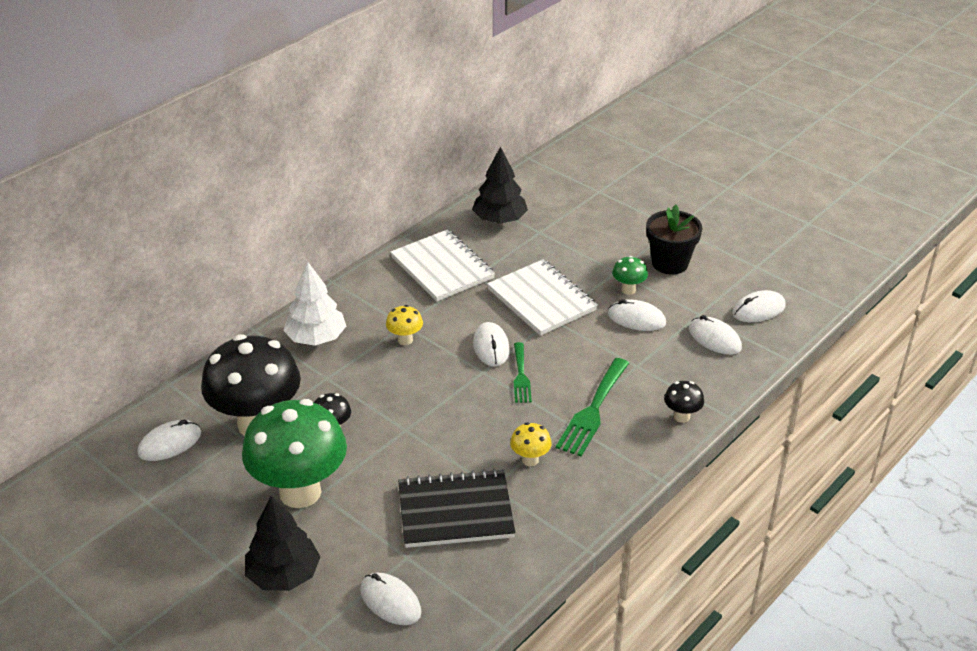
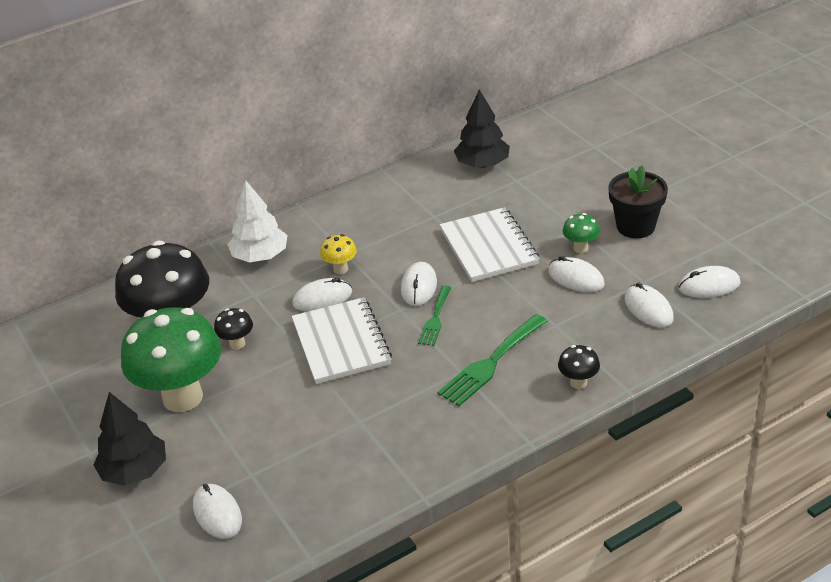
camera: 20 degrees right, 0 degrees up
white mouse [138,420,201,461] -> white mouse moved to [293,278,352,311]
white notebook [390,230,495,301] -> white notebook moved to [292,297,392,384]
black notebook [398,468,515,548] -> none
yellow mushroom [510,422,552,466] -> none

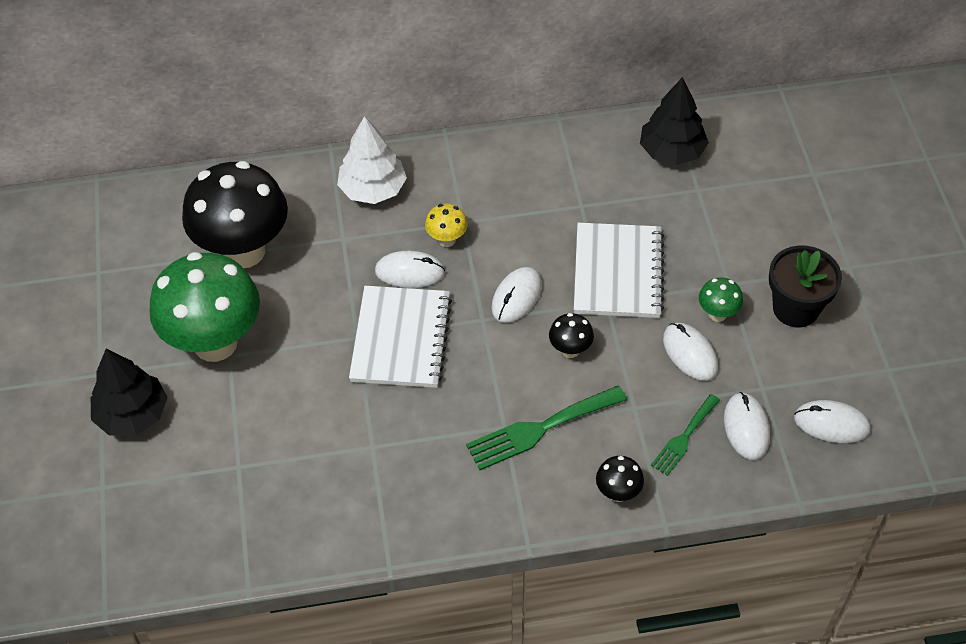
camera: 20 degrees right, 15 degrees up
white mouse [193,484,242,539] -> none
black mushroom [214,308,253,350] -> black mushroom moved to [549,313,594,358]
green fork [418,285,451,346] -> green fork moved to [651,394,720,476]

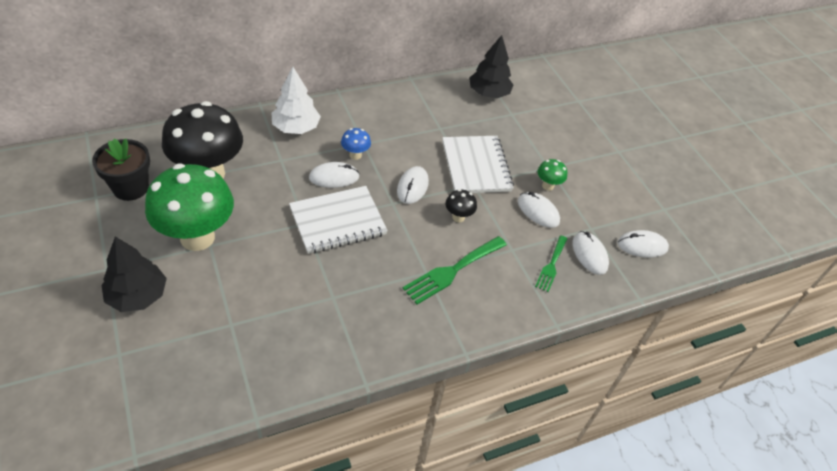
camera: 20 degrees left, 5 degrees down
white notebook [349,286,452,388] -> white notebook turned 75 degrees clockwise [289,186,388,254]
yellow mushroom [425,204,468,247] -> blue mushroom [341,128,371,160]
black mushroom [596,456,644,502] -> none
black flower pot [769,245,842,327] -> black flower pot moved to [92,138,150,201]

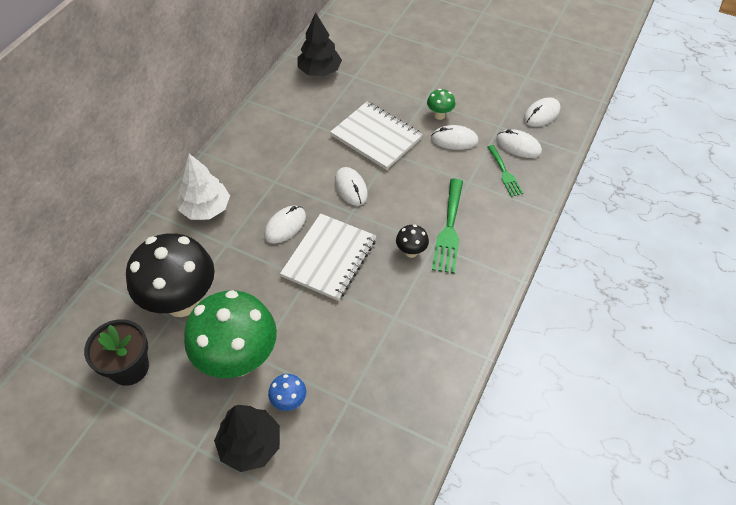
camera: 35 degrees left, 5 degrees up
blue mushroom [341,128,371,160] -> blue mushroom moved to [268,374,306,411]
black mushroom [445,189,477,222] -> black mushroom moved to [396,224,429,258]

